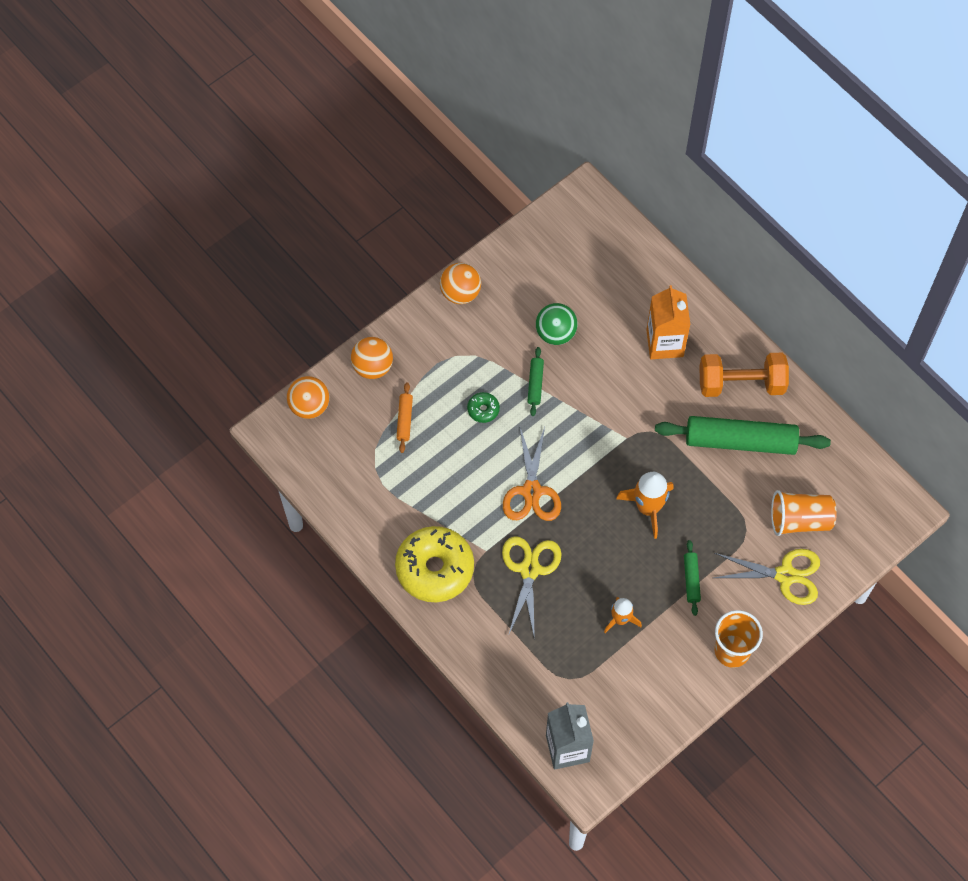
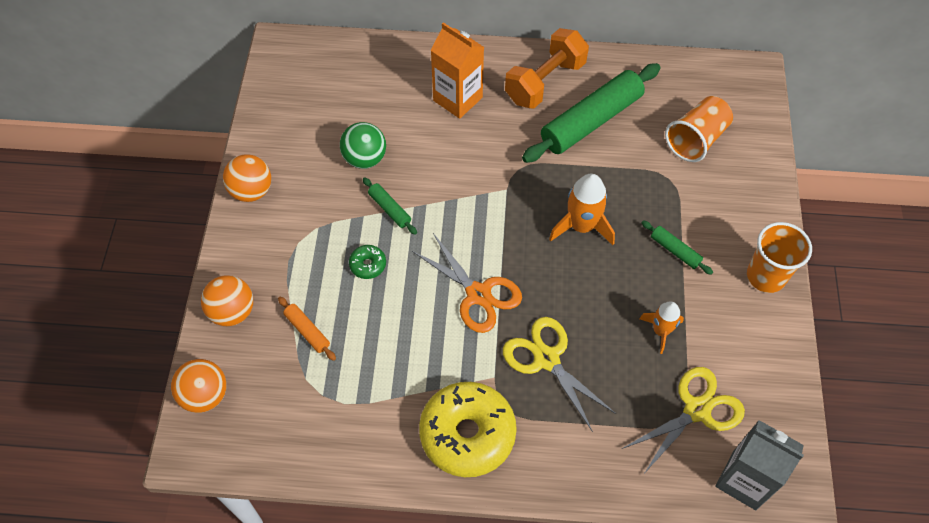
camera: 45 degrees left, 5 degrees down
yellow scissors [714,549,820,605] -> yellow scissors moved to [622,367,745,475]

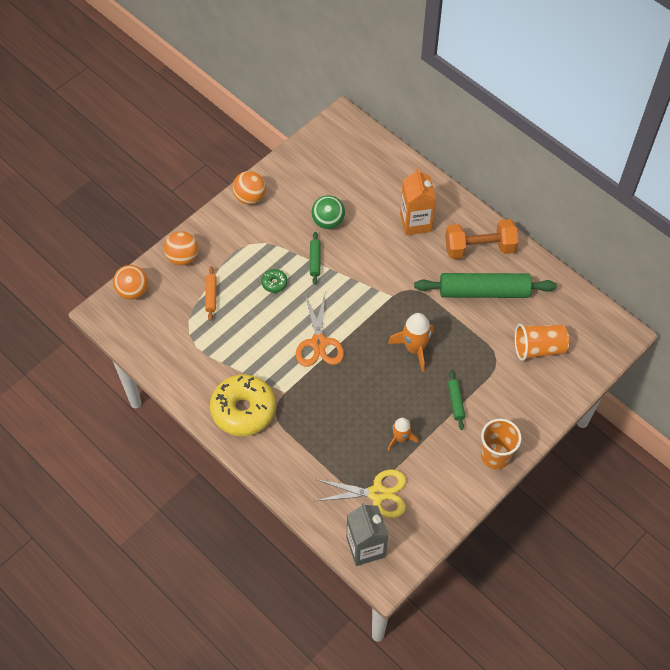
camera: 40 degrees right, 0 degrees up
yellow scissors [503,317,616,432] -> none

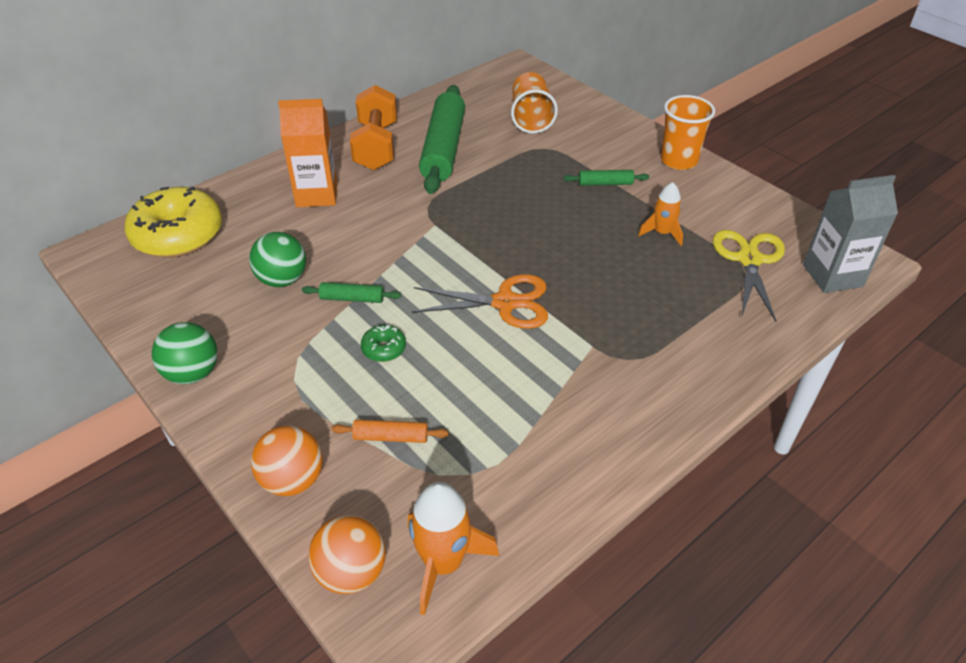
camera: 85 degrees left, 15 degrees down
yellow donut [210,374,276,436] -> yellow donut moved to [124,186,222,257]
orange ball [232,171,266,205] -> green ball [152,322,217,384]
orange rocket [388,313,434,372] -> orange rocket moved to [408,482,499,615]

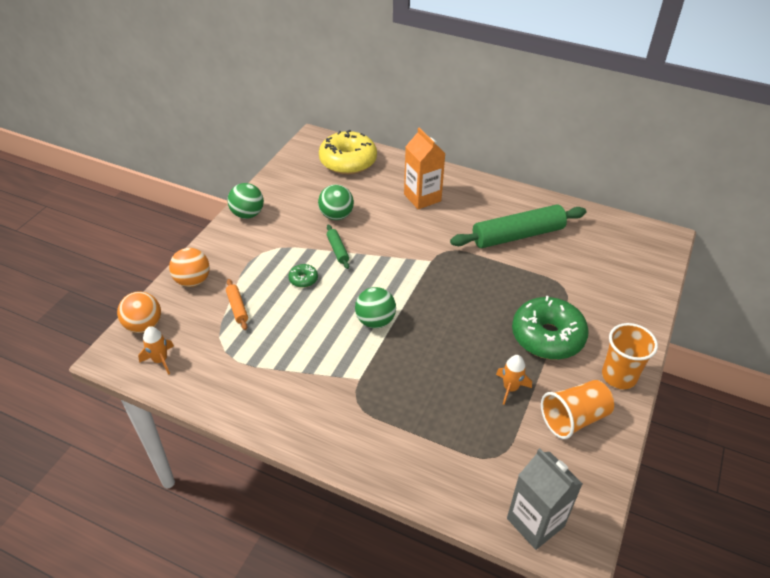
camera: 65 degrees right, 0 degrees up
orange dumbbell [350,85,397,170] -> none
orange rocket [408,482,499,615] -> orange rocket [138,326,174,375], size x0.64
orange scissors [411,274,548,329] -> green ball [355,287,396,328]
orange cup [511,72,558,134] -> orange cup moved to [541,380,614,439]
green rolling pin [563,170,649,186] -> green donut [512,296,589,360]
yellow scissors [713,230,785,321] -> none

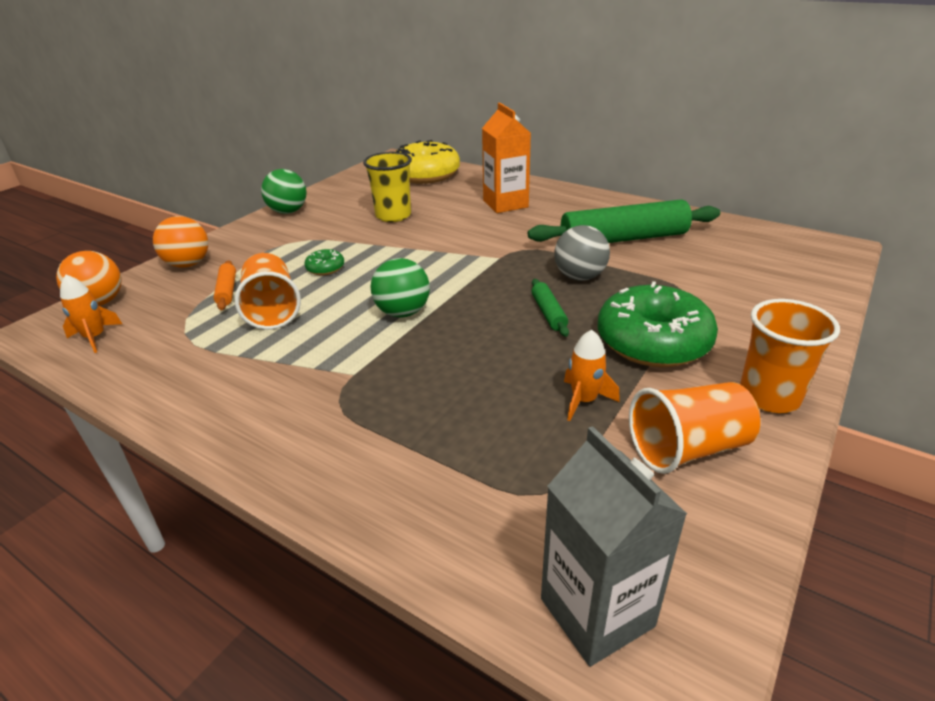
camera: 10 degrees right, 10 degrees down
green ball [318,185,354,220] -> yellow cup [363,152,412,222]
green rolling pin [327,225,349,269] -> green rolling pin moved to [532,279,569,337]
none -> orange cup [235,253,301,330]
none -> grey ball [554,225,610,281]

